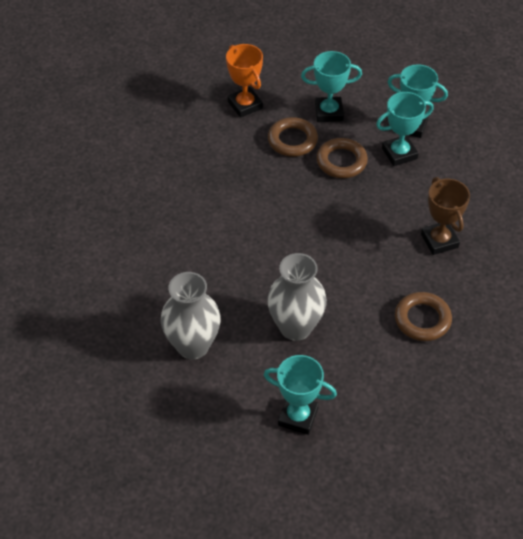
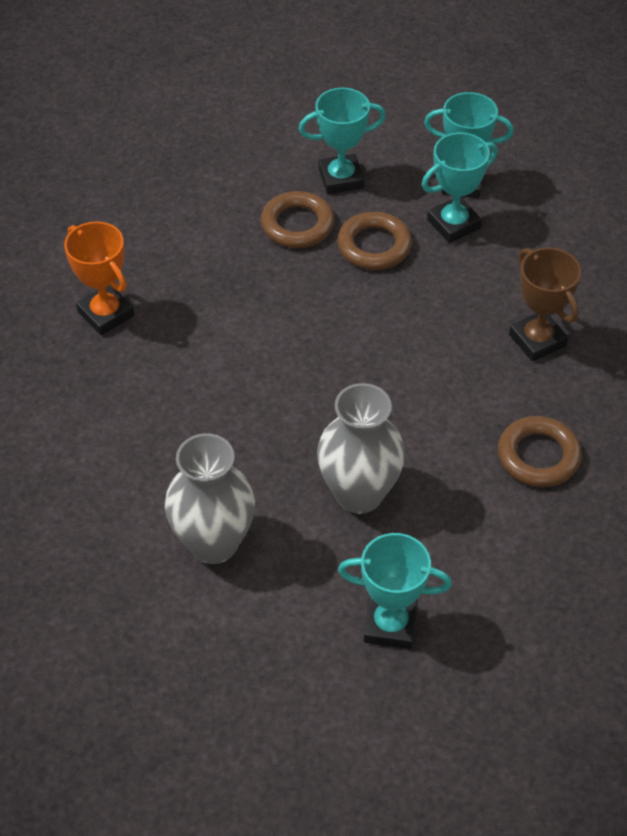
camera: 10 degrees left, 0 degrees up
orange trophy [226,44,263,118] -> orange trophy moved to [64,222,134,335]

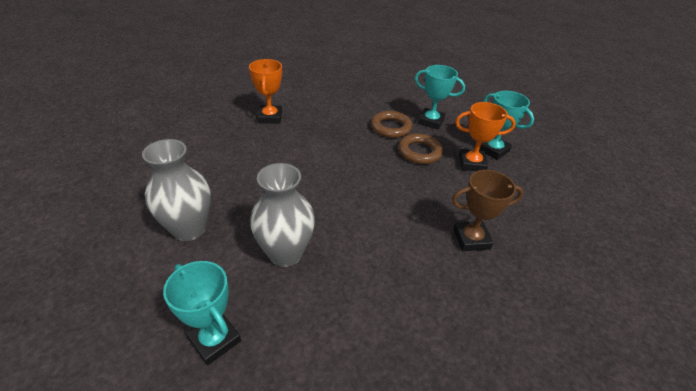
camera: 35 degrees right, 10 degrees down
turquoise trophy [422,133,498,243] -> orange trophy [455,102,516,171]
brown ring [498,416,582,487] -> none
brown trophy [509,248,581,362] -> brown trophy turned 75 degrees clockwise [452,170,523,251]

